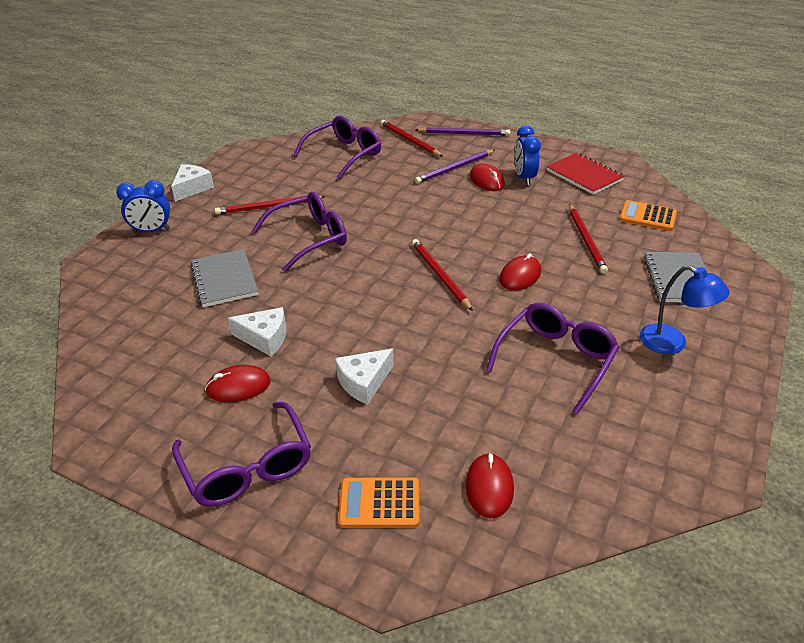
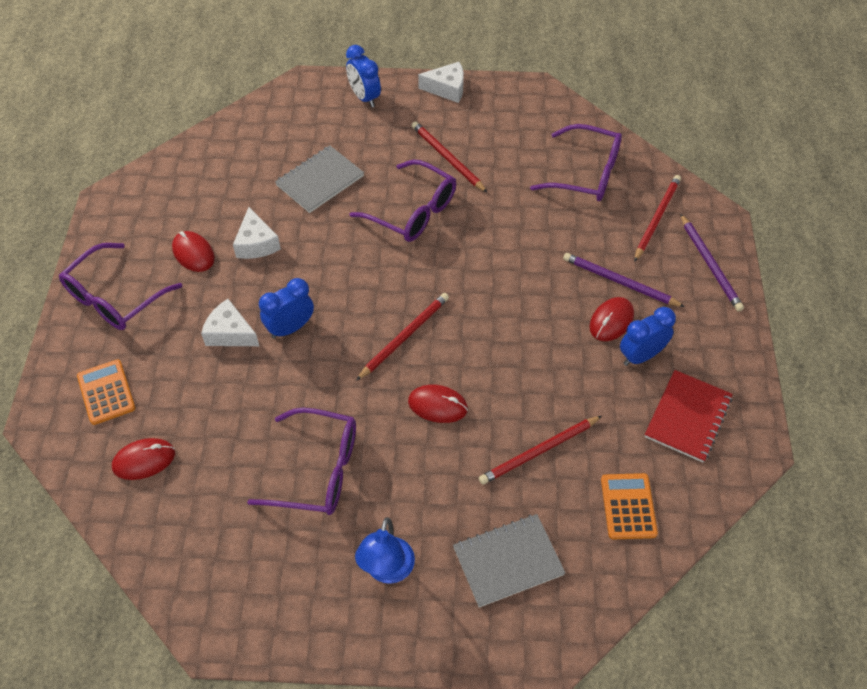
camera: 65 degrees right, 15 degrees up
none -> blue clock [259,278,314,339]

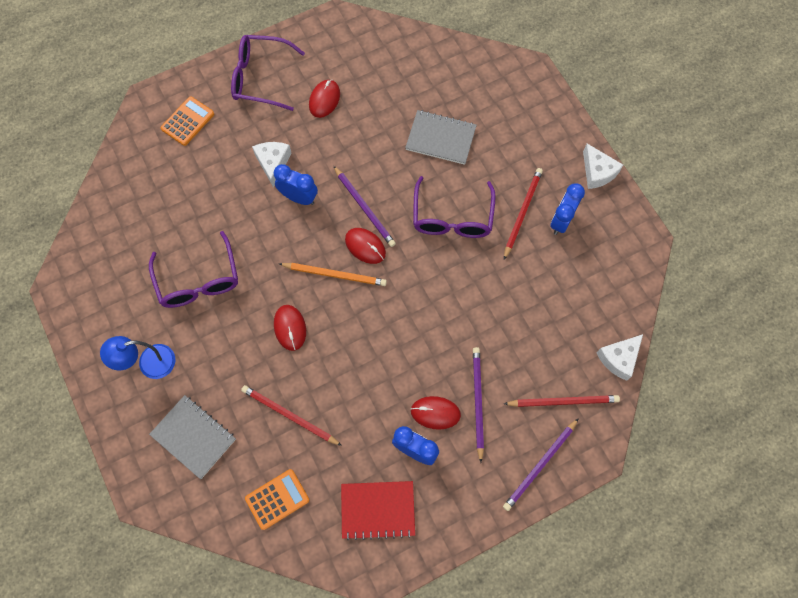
camera: 60 degrees right, 15 degrees up
red mouse [112,438,175,480] -> red mouse moved to [345,228,386,264]
white cheese [233,207,281,259] -> white cheese moved to [596,334,643,381]
blue clock [346,45,381,108] -> blue clock moved to [550,183,585,235]
red pencil [356,293,449,381] -> orange pencil [279,263,387,286]
purple glasses [530,124,622,201] -> none
none -> purple pencil [334,166,396,247]

